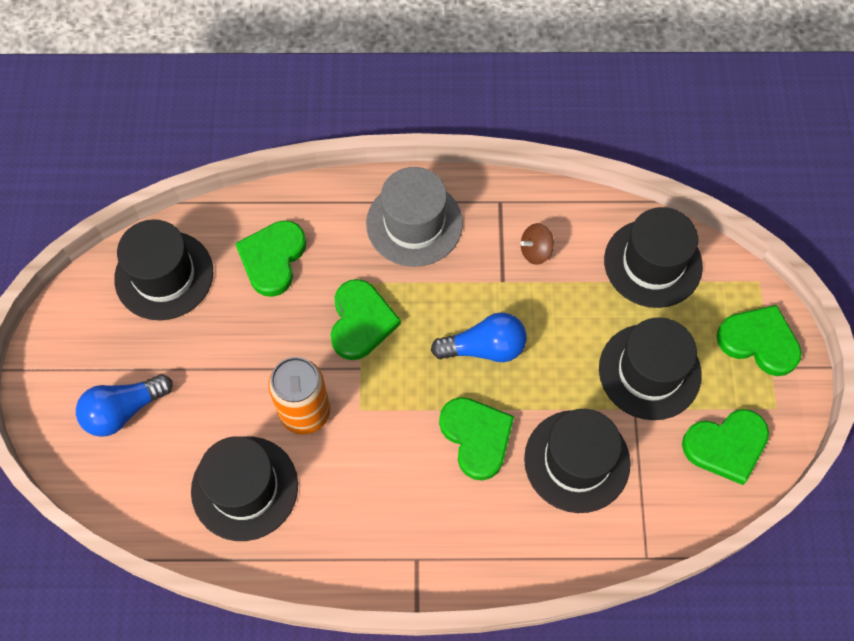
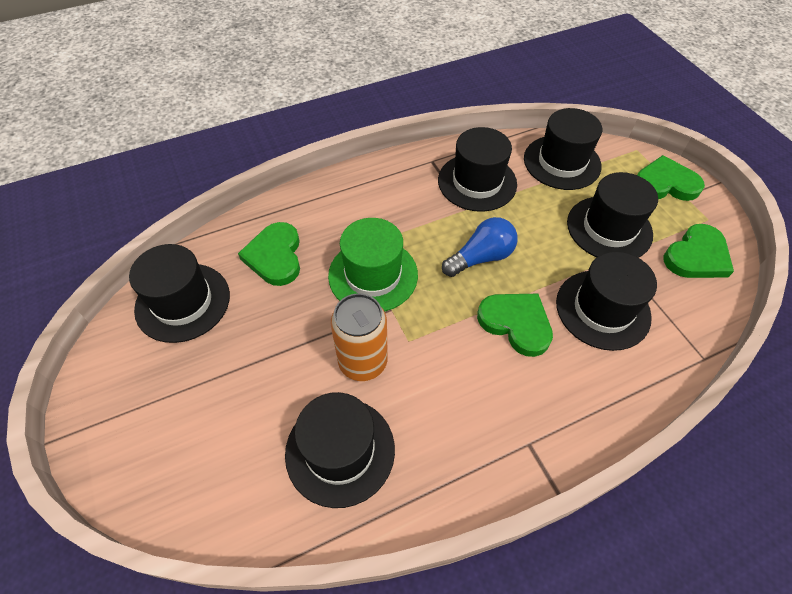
camera: 25 degrees left, 10 degrees down
blue light bulb [76,374,173,437] -> none
green heart [331,279,401,360] -> green hat [328,218,418,311]
grey hat [366,167,463,267] -> none
brown spinning top [520,223,554,265] -> black hat [438,127,517,212]

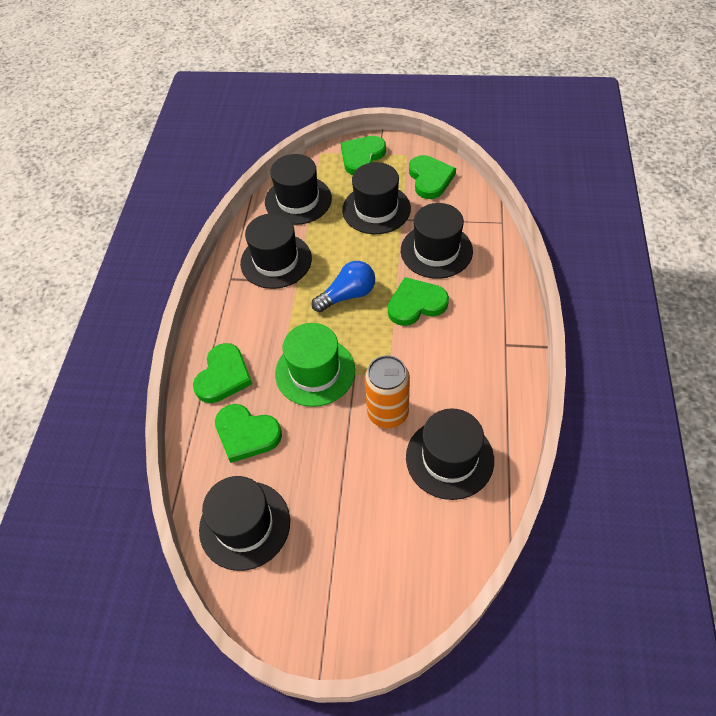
camera: 55 degrees left, 0 degrees up
blue light bulb [442,217,518,277] -> blue light bulb turned 60 degrees clockwise [311,261,375,312]
none -> green heart [193,343,252,403]

